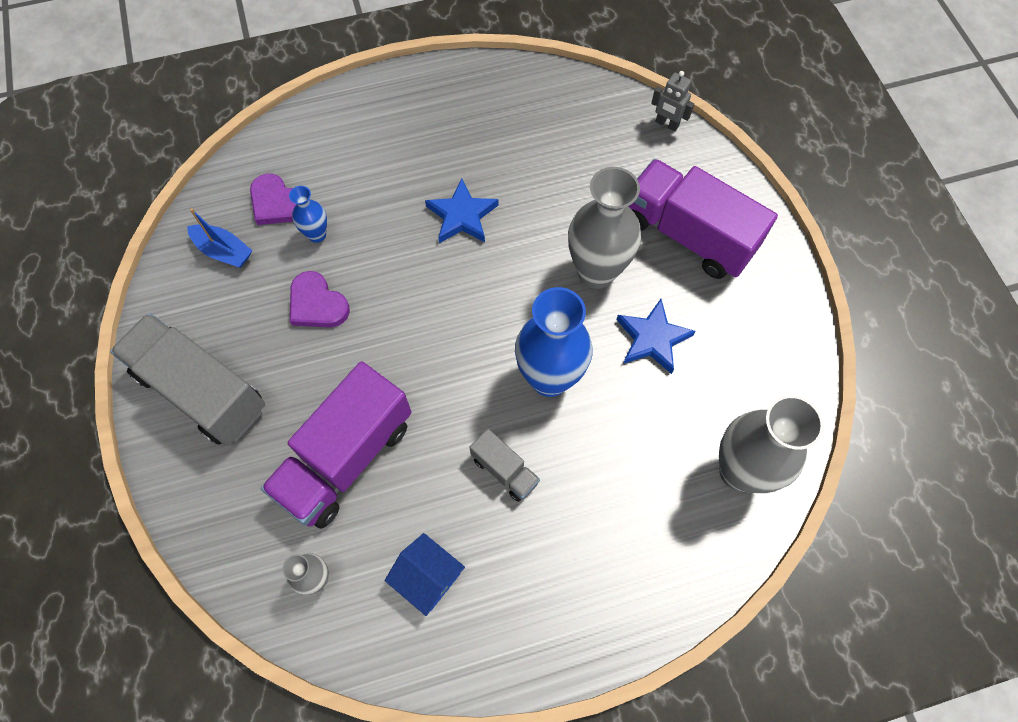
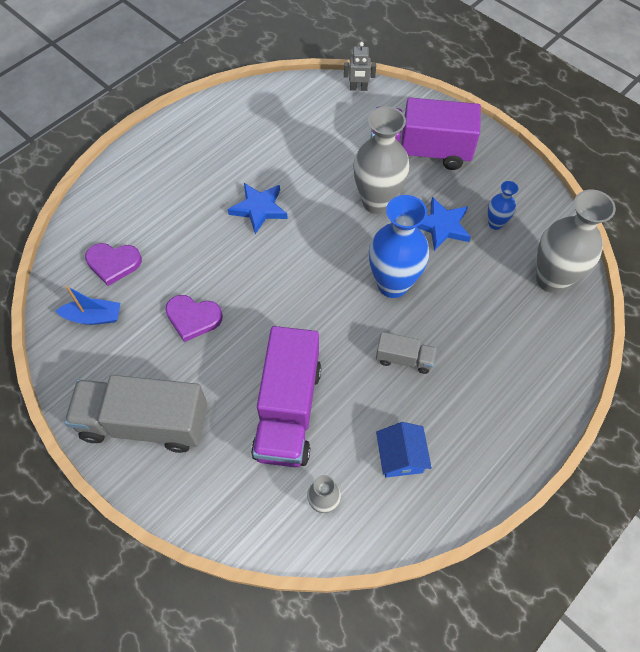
camera: 30 degrees left, 5 degrees down
blue vase [289,186,327,243] -> blue vase moved to [488,181,518,230]
blue house [385,533,465,616] -> blue house turned 75 degrees clockwise [376,422,432,477]

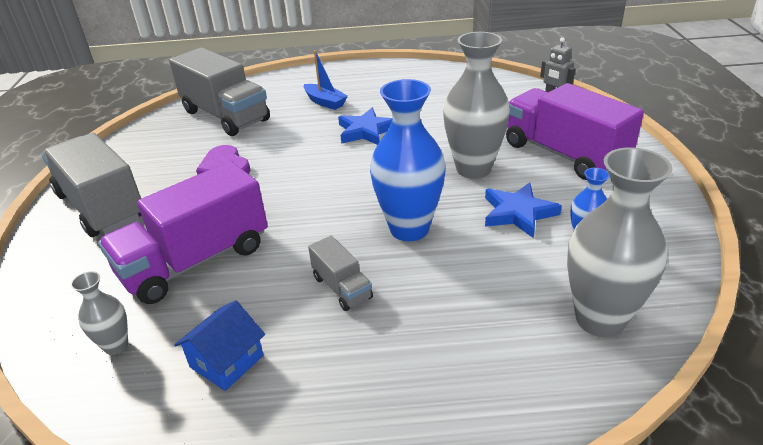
camera: 45 degrees right, 25 degrees down
blue boat [56,286,120,325] -> blue boat moved to [304,50,348,110]
purple heart [85,243,142,286] -> grey truck [169,47,270,136]

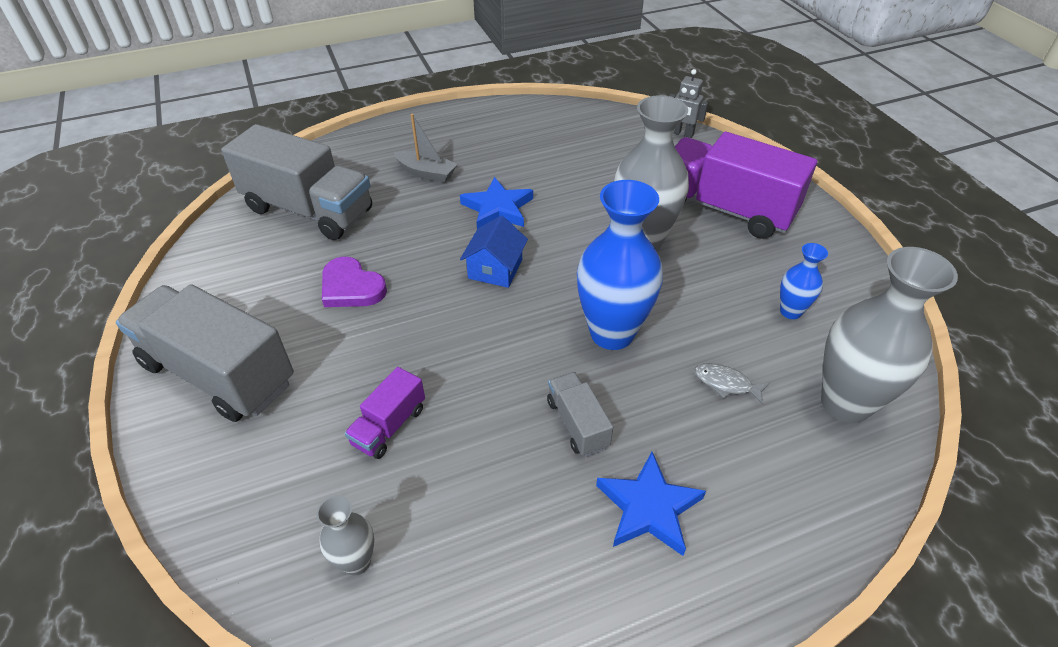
camera: 20 degrees left, 10 degrees up
purple truck [98,161,268,304] -> purple truck [345,367,425,459], size x0.47
blue house [174,300,265,391] -> blue house moved to [460,215,528,288]
blue boat [304,50,348,110] -> grey boat [394,114,457,183]
grey truck [308,236,373,311] -> grey truck turned 150 degrees counterclockwise [547,372,613,457]
blue star [485,182,562,238] -> blue star moved to [596,452,706,556]
none -> grey fish [695,363,770,405]

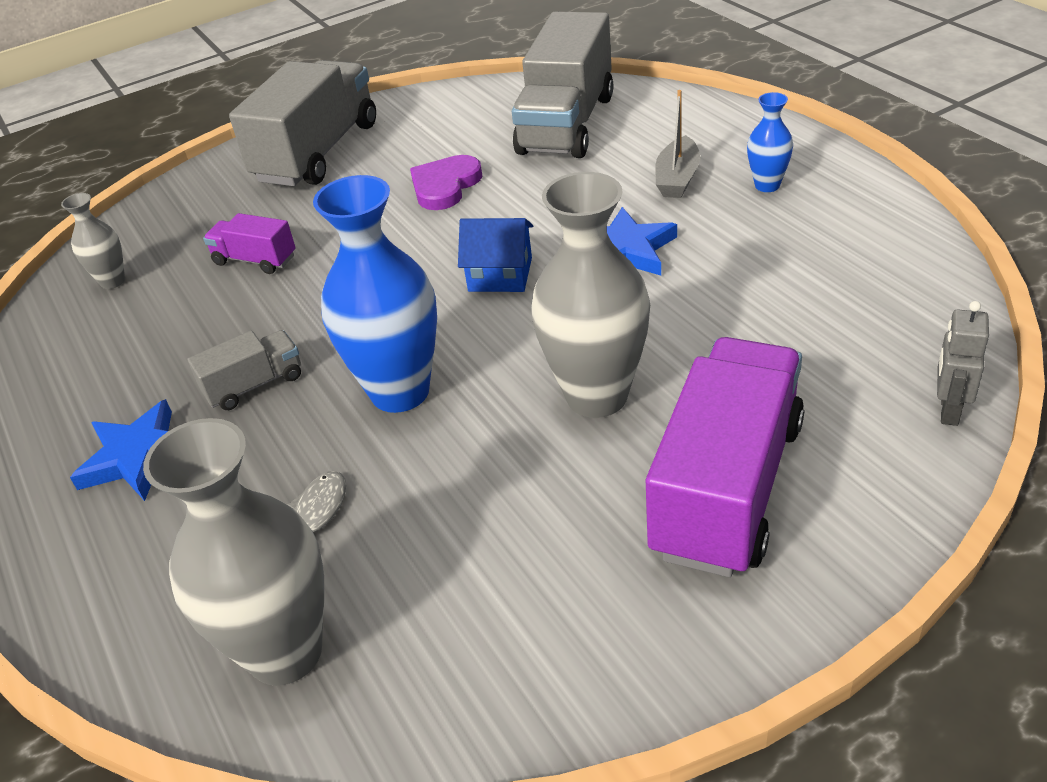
camera: 85 degrees right, 5 degrees down
blue vase [780,243,828,319] -> blue vase moved to [747,92,793,192]

